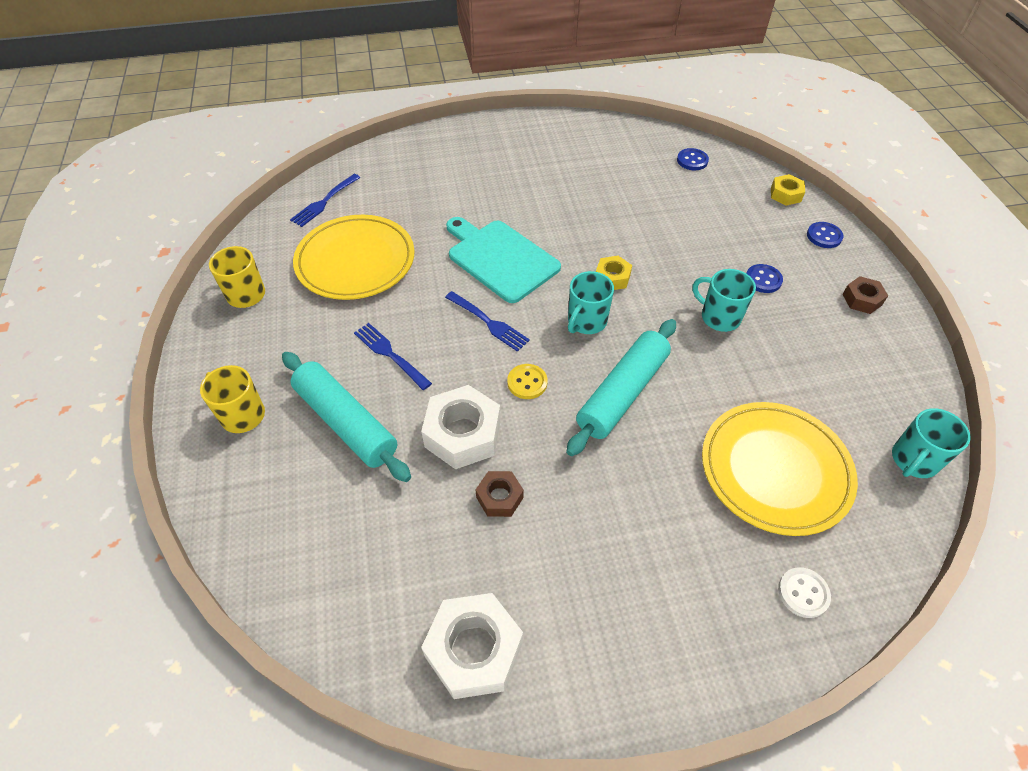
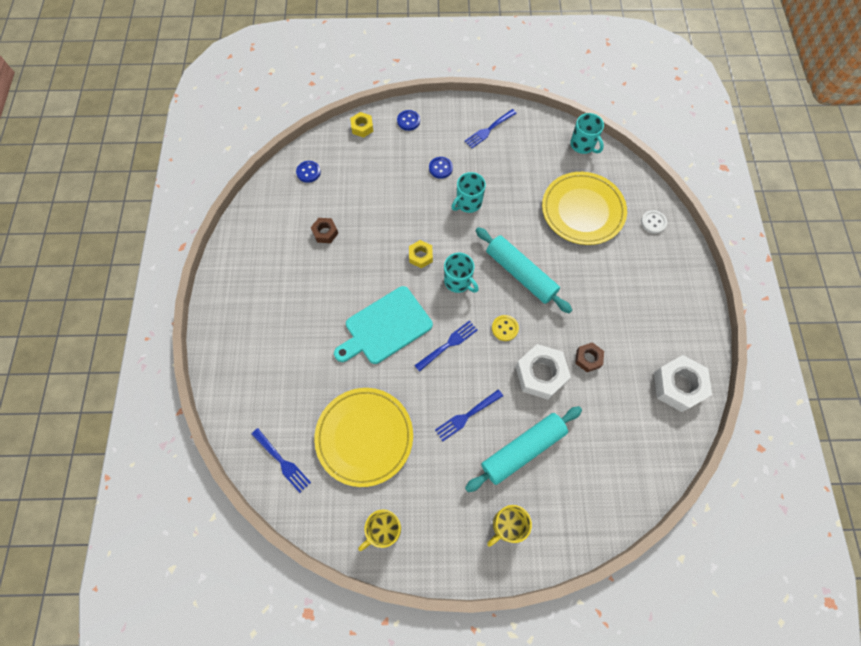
camera: 80 degrees left, 15 degrees up
brown nut [842,276,888,314] -> brown nut moved to [311,218,338,243]
none -> blue fork [464,109,517,148]

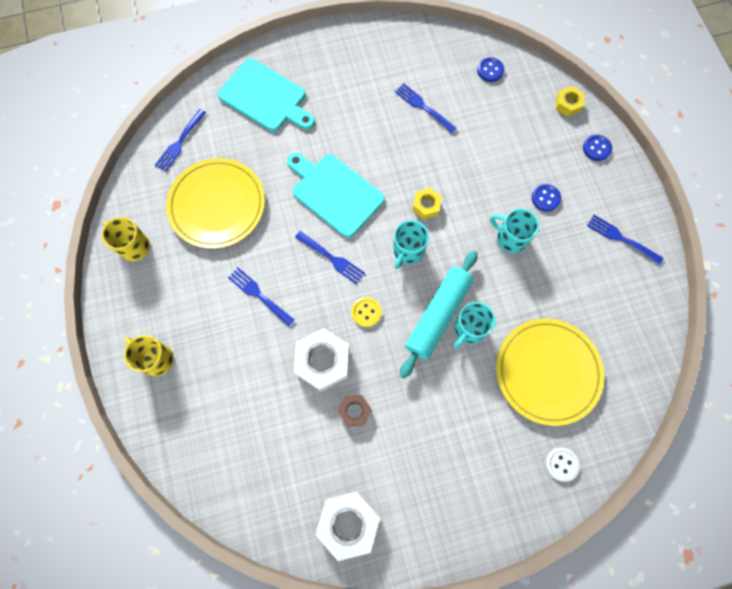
camera: 75 degrees right, 5 degrees up
brown nut [311,218,338,243] -> blue fork [395,83,457,133]
turquoise rolling pin [465,406,582,492] -> none
turquoise mug [570,113,604,154] -> turquoise mug moved to [453,302,495,349]
none -> turquoise cutting board [217,58,315,132]

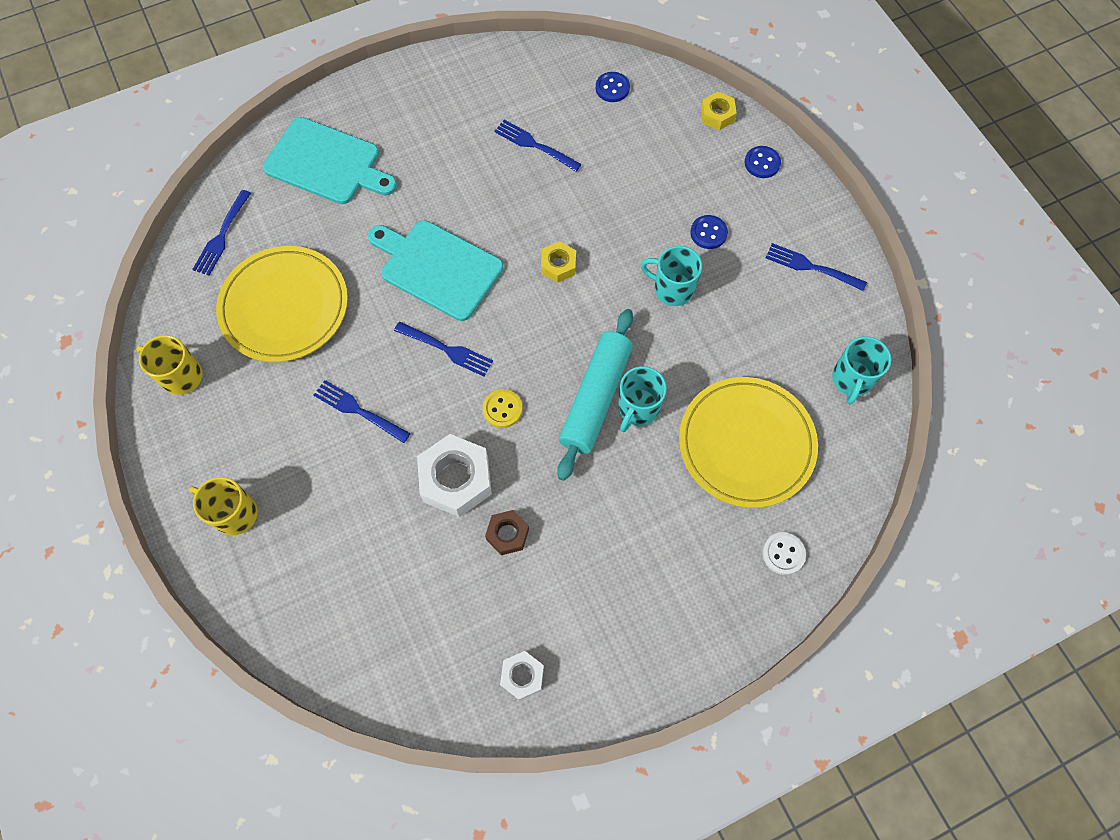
camera: 10 degrees left, 5 degrees down
white nut [315,491,380,561] -> white nut [500,651,544,700], size x0.55
turquoise mug [393,220,429,270] -> turquoise mug moved to [832,336,891,404]

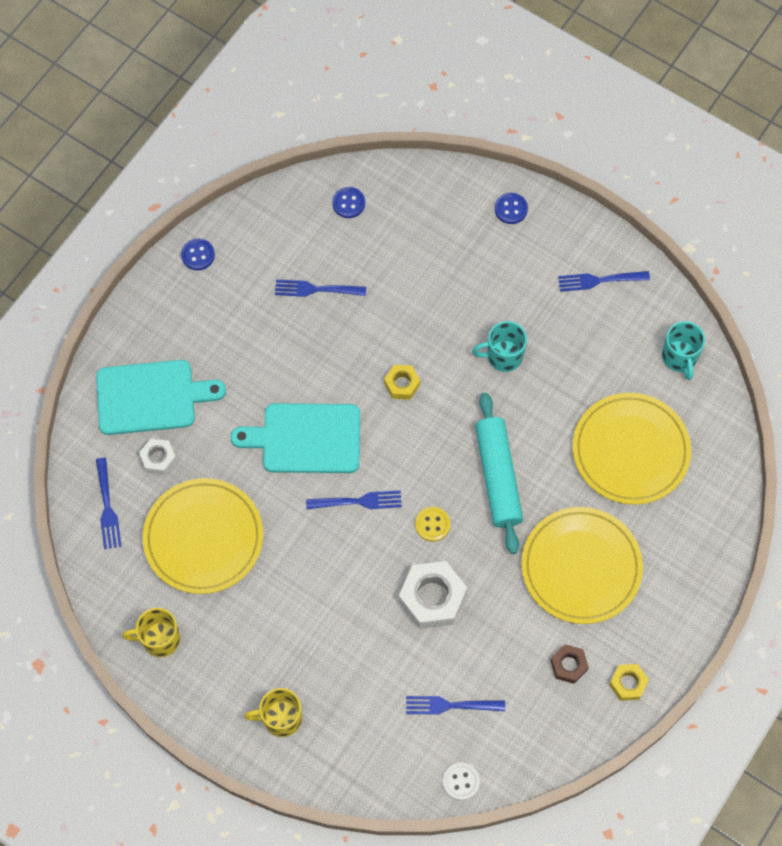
camera: 30 degrees left, 0 degrees up
blue fork [314,380,411,443] -> blue fork moved to [406,696,505,715]
brown nut [485,510,529,555] -> brown nut moved to [550,644,589,684]
white nut [500,651,544,700] -> white nut moved to [139,439,177,475]
turquoise mug [618,366,667,432] -> none
blue button [690,215,728,249] -> blue button moved to [181,238,215,270]
yellow nut [701,92,737,130] -> yellow nut moved to [609,664,649,701]
white button [762,532,806,575] -> white button moved to [443,762,480,800]
none -> yellow plate [521,507,643,624]

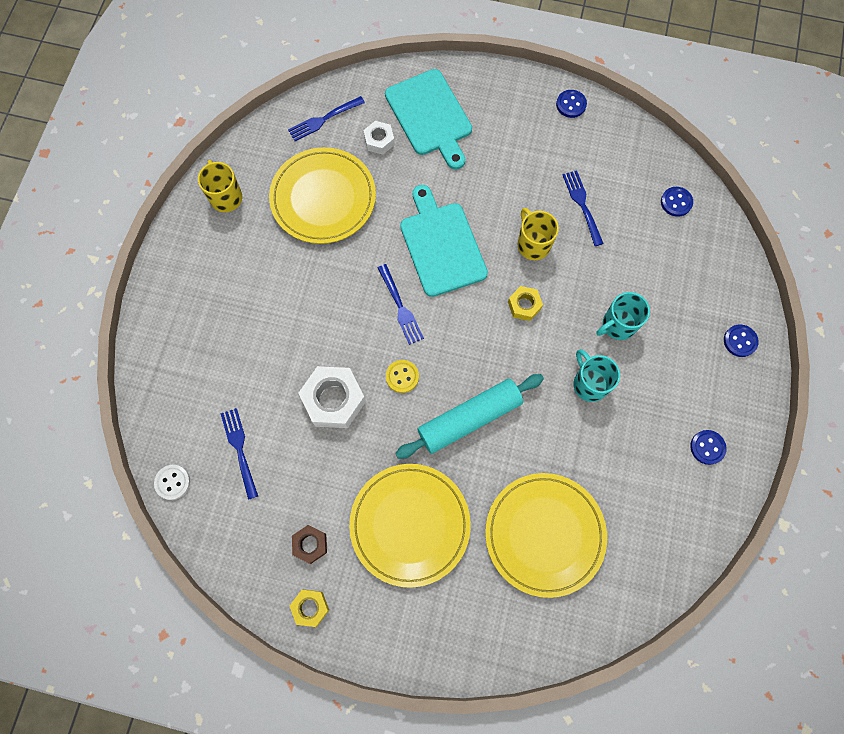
camera: 70 degrees right, 5 degrees up
yellow mug [244,688,302,737] -> yellow mug moved to [518,208,559,260]
blue fork [558,271,650,292] -> blue button [690,430,726,465]
turquoise mug [662,321,705,380] -> turquoise mug moved to [596,292,650,340]

